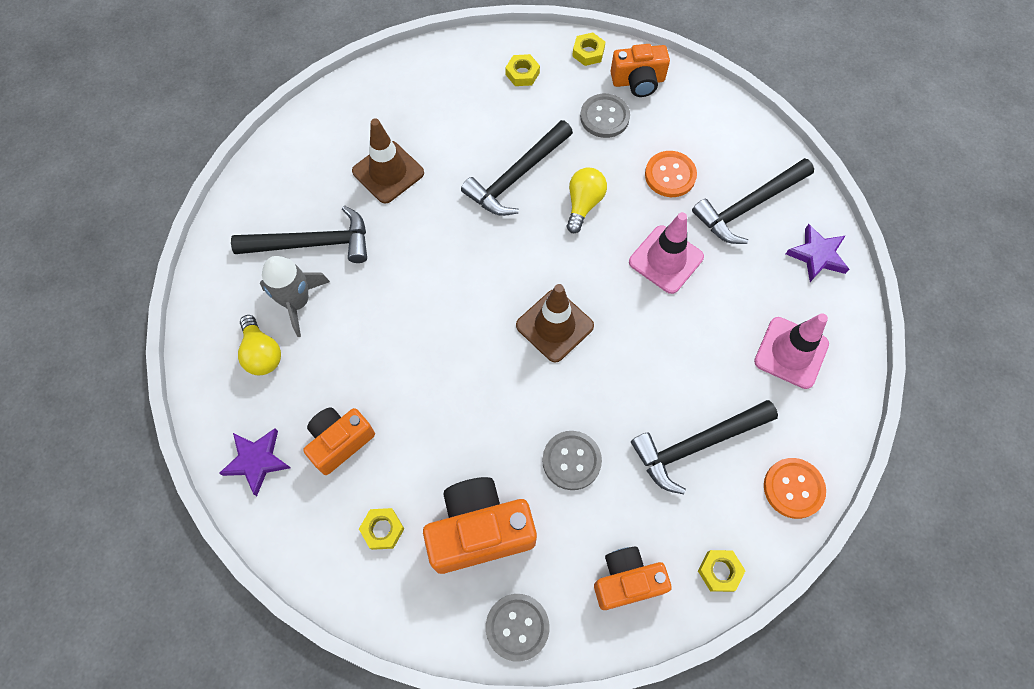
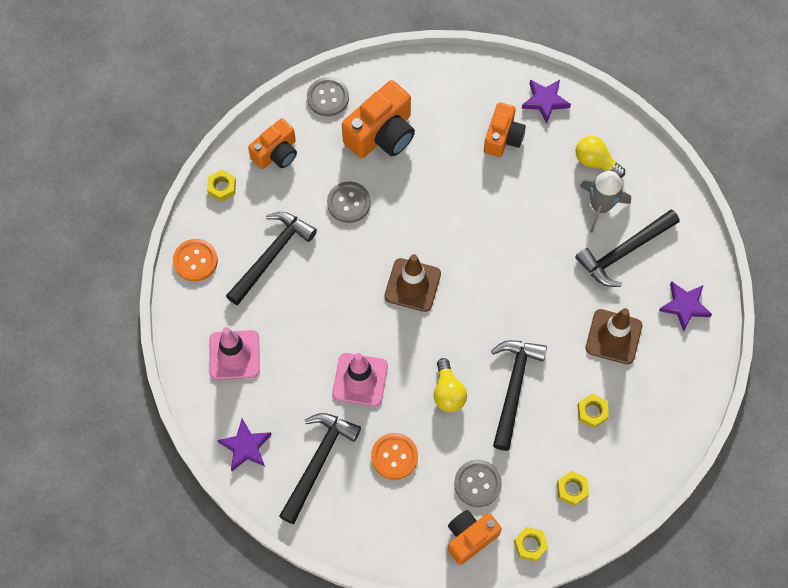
camera: 150 degrees right, 0 degrees up
yellow nut [359,508,404,550] -> yellow nut moved to [577,394,609,428]
none -> purple star [659,282,712,332]

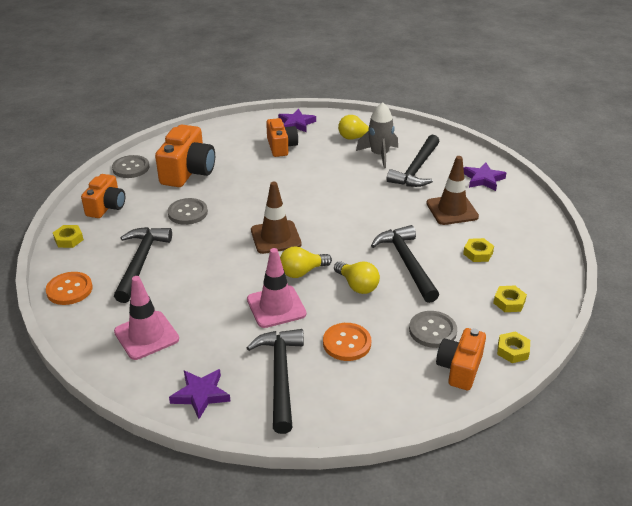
camera: 30 degrees left, 30 degrees down
none -> yellow light bulb [280,246,332,278]

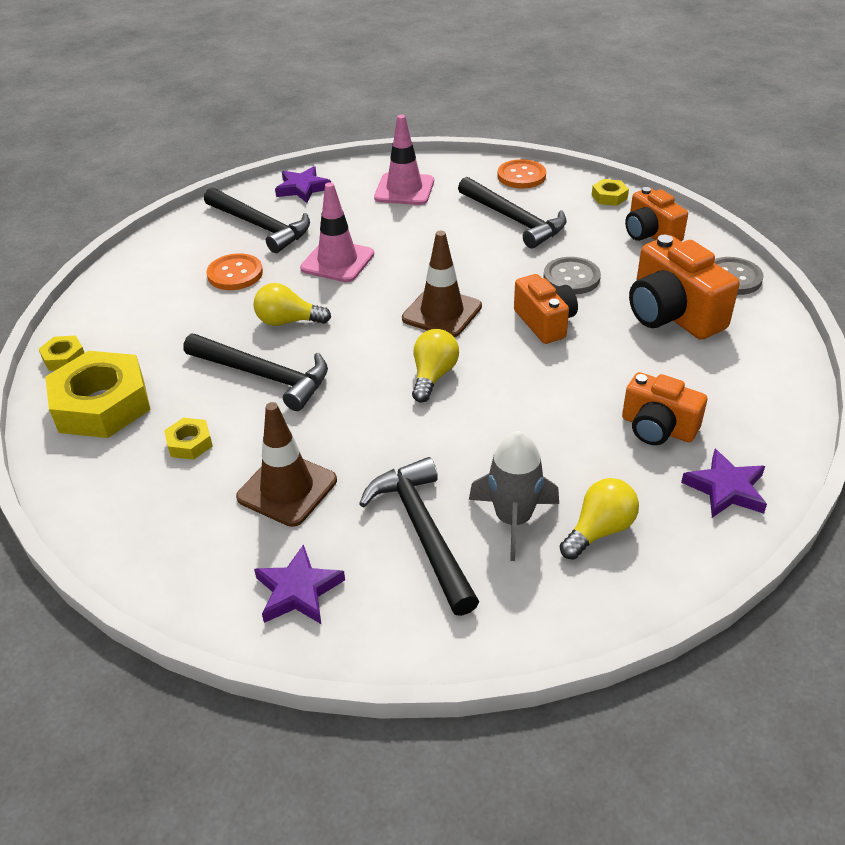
camera: 135 degrees right, 5 degrees up
yellow light bulb [280,246,332,278] -> yellow light bulb moved to [412,329,459,402]
grey button [409,311,457,348] -> none
orange camera [436,328,486,390] -> orange camera moved to [514,274,578,344]
yellow nut [493,286,527,312] -> yellow nut [45,351,151,438], size x2.23

